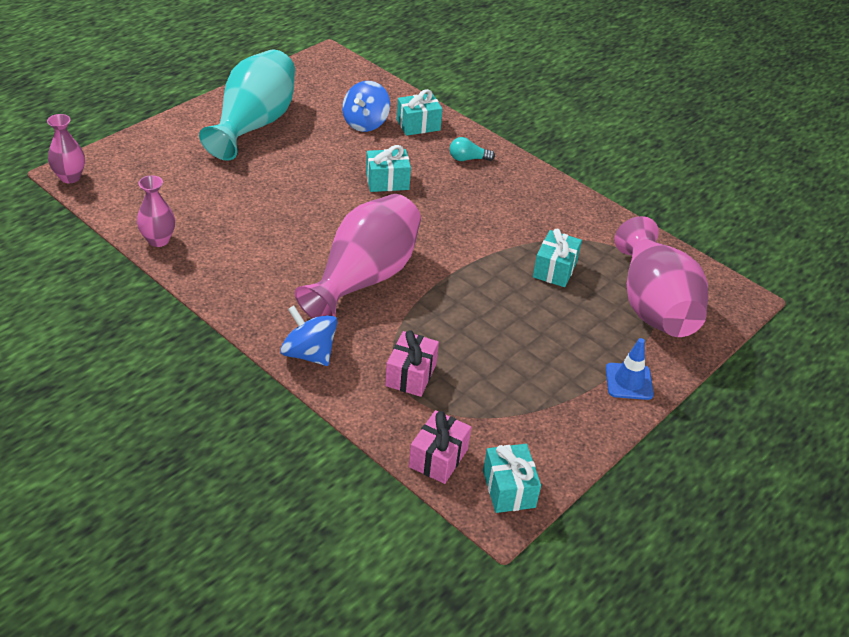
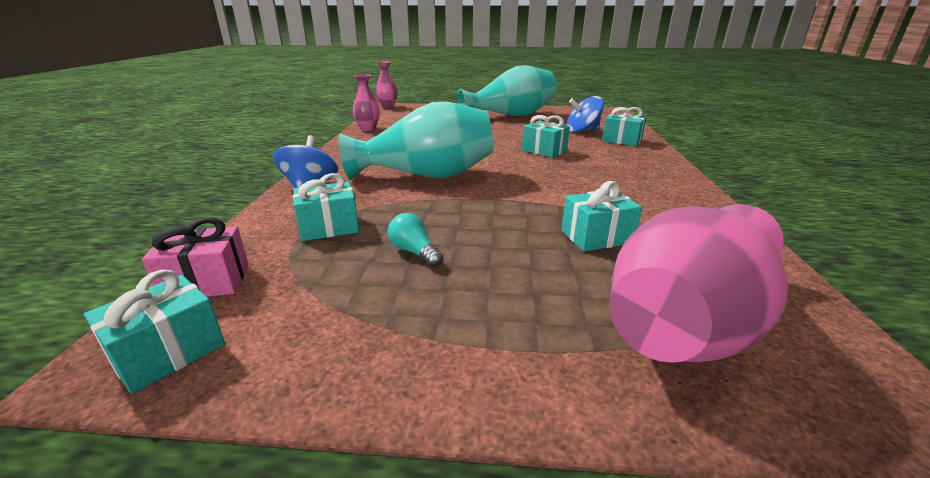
camera: 55 degrees right, 15 degrees down
pink vase [295,194,421,318] -> turquoise vase [338,101,494,180]
pink gift [385,330,439,397] -> turquoise gift [293,173,359,241]
turquoise light bulb [450,137,495,161] -> turquoise light bulb moved to [388,213,443,267]
blue traffic cone [606,338,654,400] -> none

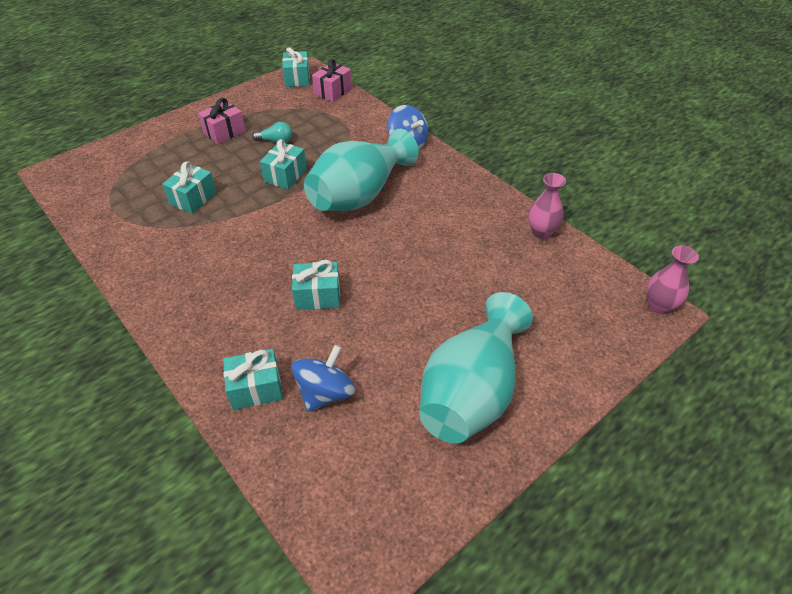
camera: 135 degrees right, 20 degrees up
turquoise gift [293,173,359,241] -> turquoise gift moved to [260,139,307,189]
pink vase [610,204,788,363] -> none
none -> pink gift [198,98,246,144]

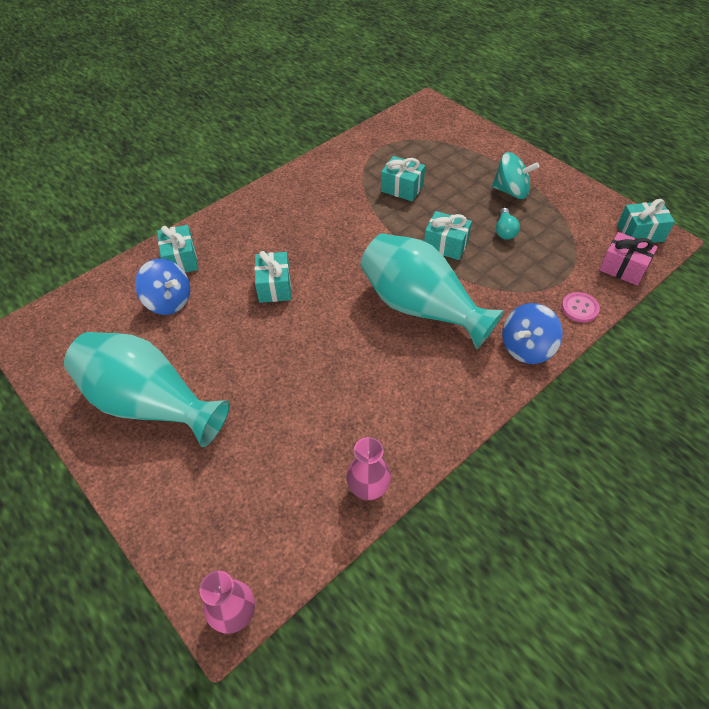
camera: 90 degrees right, 5 degrees up
pink gift [198,98,246,144] -> turquoise spinning top [492,152,539,199]
none -> pink button [562,292,600,323]

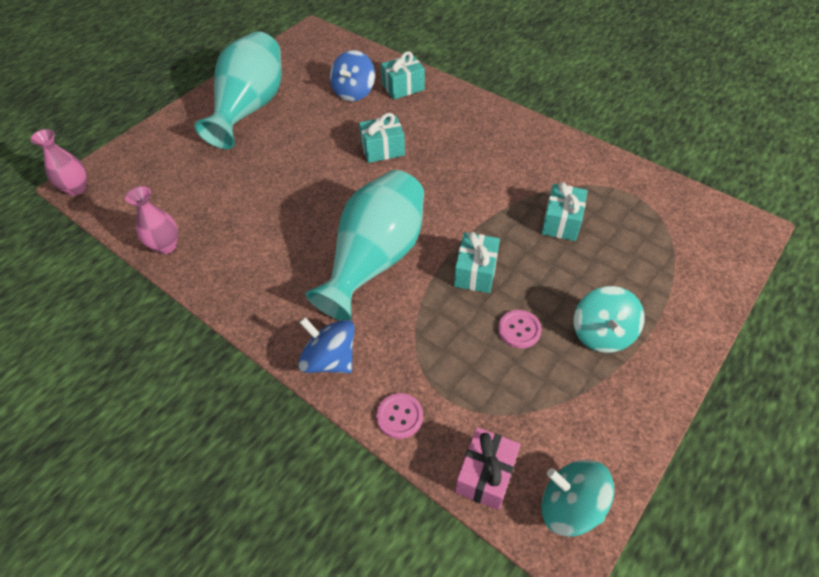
camera: 80 degrees right, 0 degrees up
turquoise light bulb [496,208,520,240] -> pink button [498,310,542,348]
turquoise gift [617,199,675,243] -> turquoise spinning top [541,460,614,537]

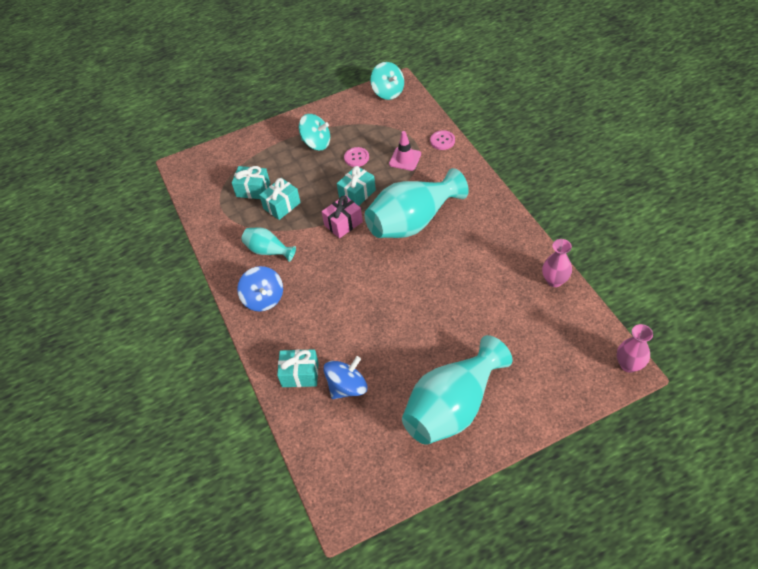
camera: 150 degrees left, 0 degrees up
blue spinning top [298,317,354,373] -> blue spinning top moved to [237,266,283,311]
turquoise gift [359,113,405,163] -> turquoise gift moved to [232,166,270,199]
pink gift [455,427,521,510] -> pink gift moved to [321,195,363,238]
turquoise spinning top [574,286,645,353] -> turquoise spinning top turned 75 degrees clockwise [299,114,330,150]
none -> turquoise vase [241,228,296,262]
none -> pink traffic cone [389,131,421,171]

